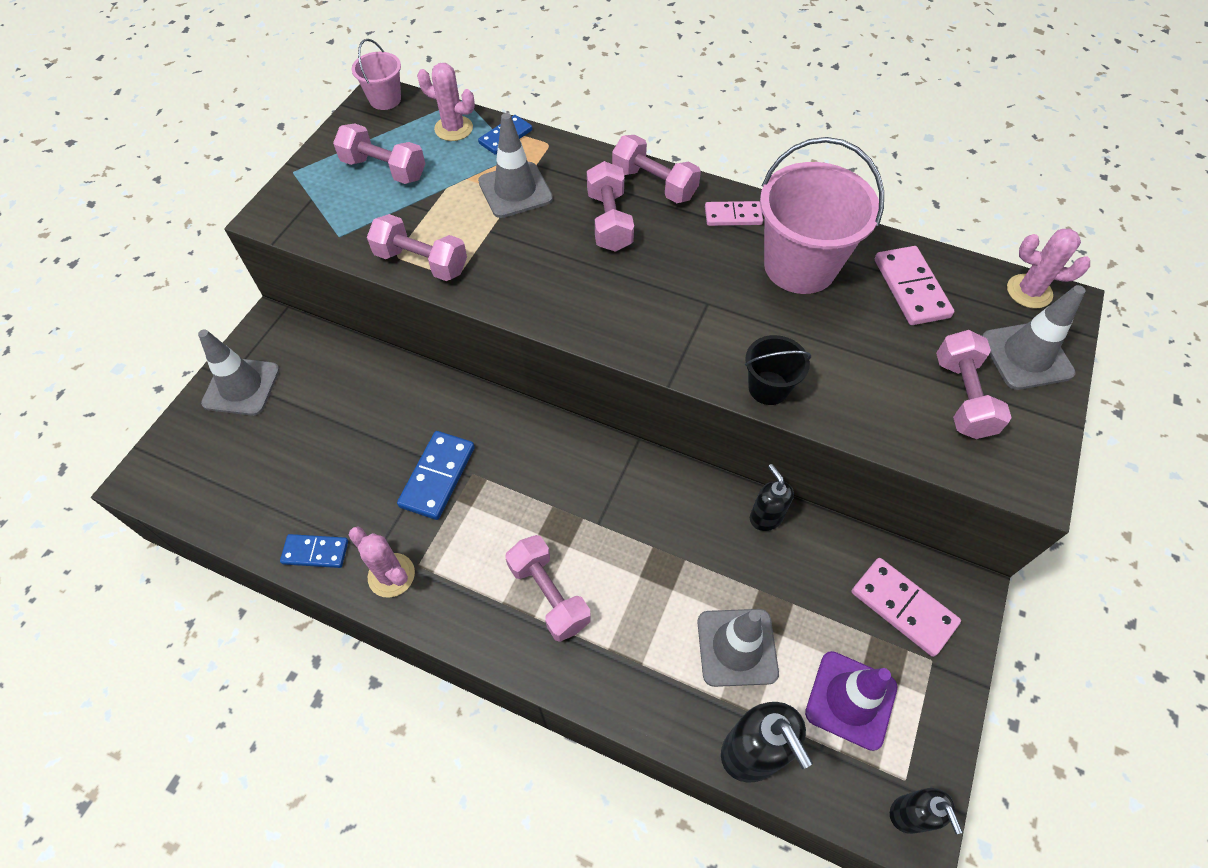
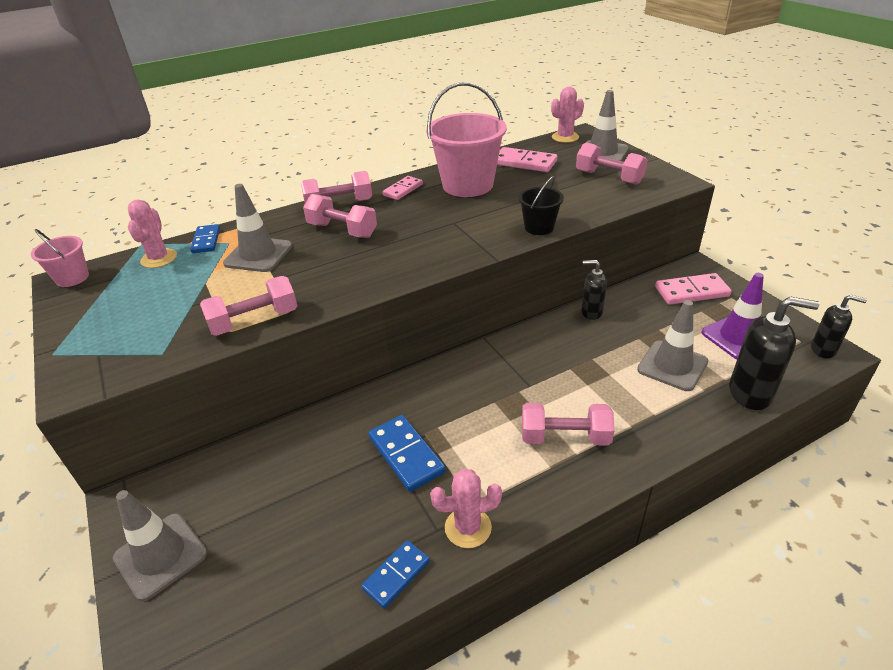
camera: 50 degrees left, 20 degrees down
pink dumbbell [333,123,425,184] -> none
pink cactus [417,63,475,141] -> pink cactus turned 60 degrees counterclockwise [128,199,177,268]

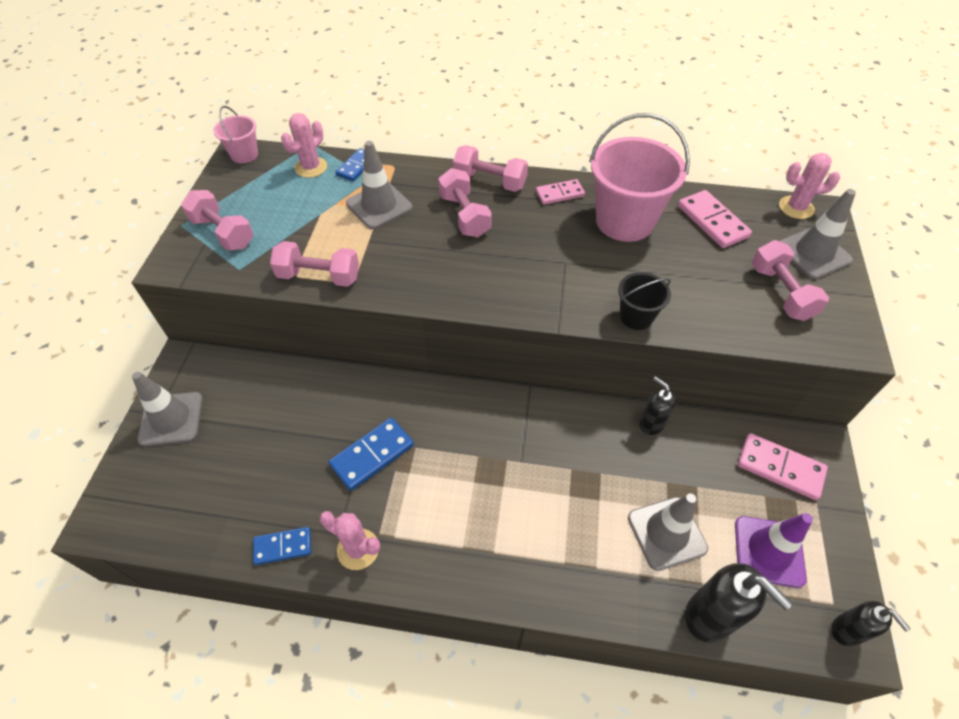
camera: 35 degrees right, 15 degrees up
blue domino [368,415,446,492] -> blue domino turned 45 degrees clockwise [329,418,414,491]
pink dumbbell [522,403,615,446] -> pink dumbbell moved to [181,190,254,251]

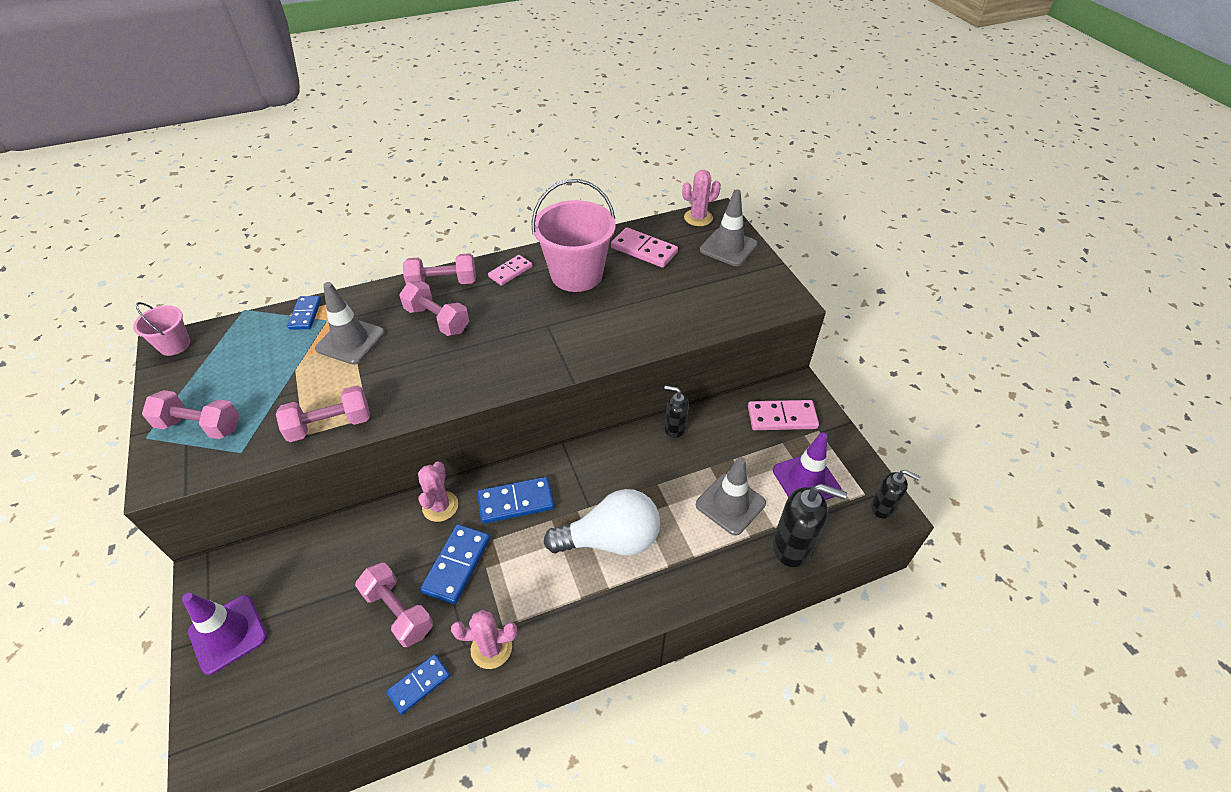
camera: 30 degrees left, 5 degrees down
grey traffic cone [132,372,203,447] -> purple traffic cone [182,593,267,675]
pink cactus [281,113,327,178] -> pink cactus moved to [418,461,458,522]
black bucket [618,272,671,330] -> none
pink dumbbell [752,240,829,321] -> pink dumbbell moved to [355,563,433,647]
none -> blue domino [477,477,554,524]
none -> white light bulb [544,489,660,556]

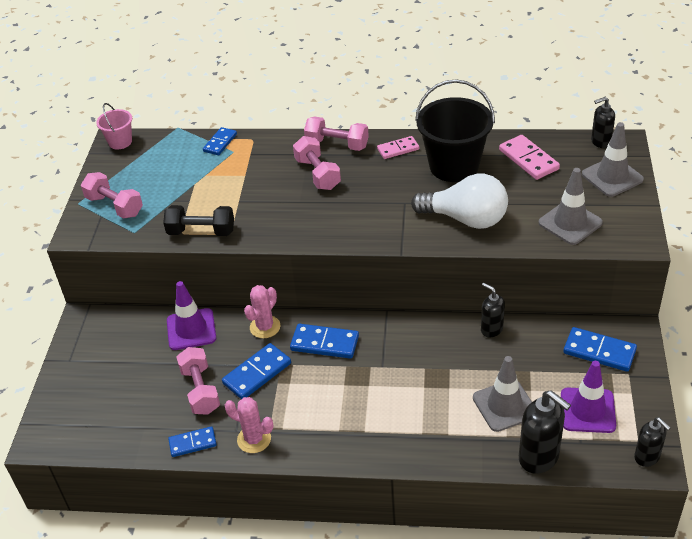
camera: 30 degrees right, 5 degrees down
purple traffic cone [182,593,267,675] -> purple traffic cone moved to [167,281,216,350]
pink dumbbell [276,386,370,442] -> black dumbbell [163,205,234,236]
grey traffic cone [315,282,385,365] -> grey traffic cone moved to [538,168,603,245]
pink bucket [532,179,616,292] -> black bucket [415,79,495,182]
white light bulb [544,489,660,556] -> white light bulb moved to [411,174,508,229]
pink cactus [682,170,721,226] -> black soap dispenser [591,97,615,148]
pink domino [748,400,819,430] -> blue domino [563,327,637,372]

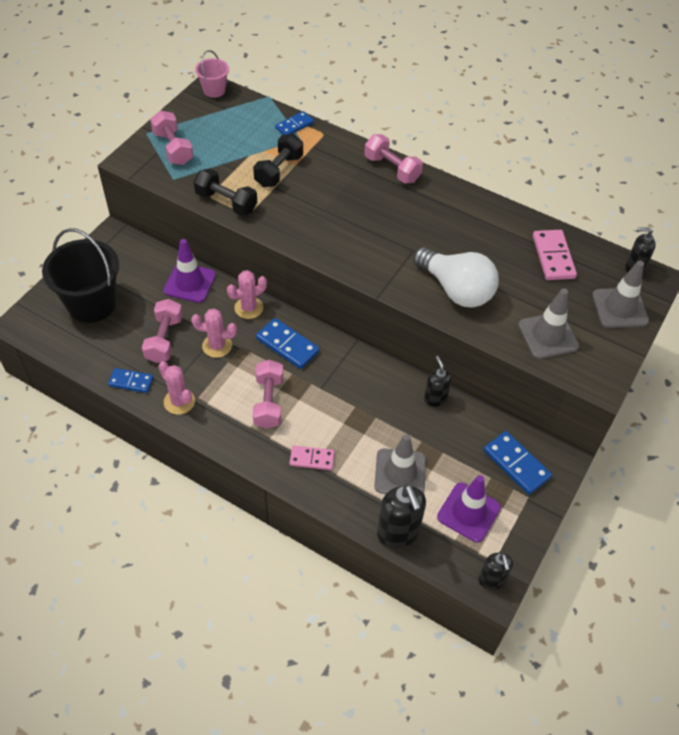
camera: 20 degrees right, 10 degrees up
blue domino [222,343,291,399] -> pink cactus [191,309,237,358]
pink dumbbell [293,136,341,190] -> pink dumbbell moved to [253,360,283,429]
pink domino [377,136,419,159] -> pink domino moved to [289,446,335,470]
black bucket [415,79,495,182] -> black bucket moved to [42,228,119,323]
none -> black dumbbell [253,134,303,187]

